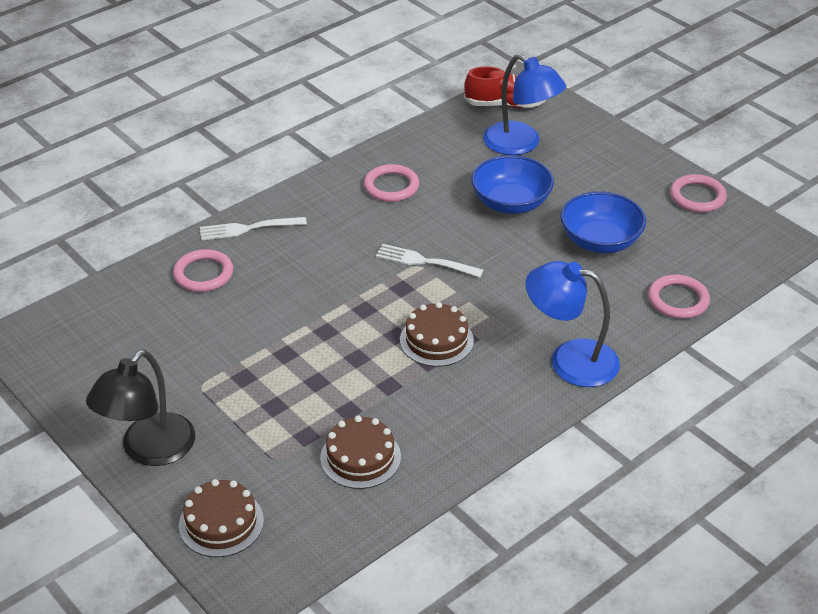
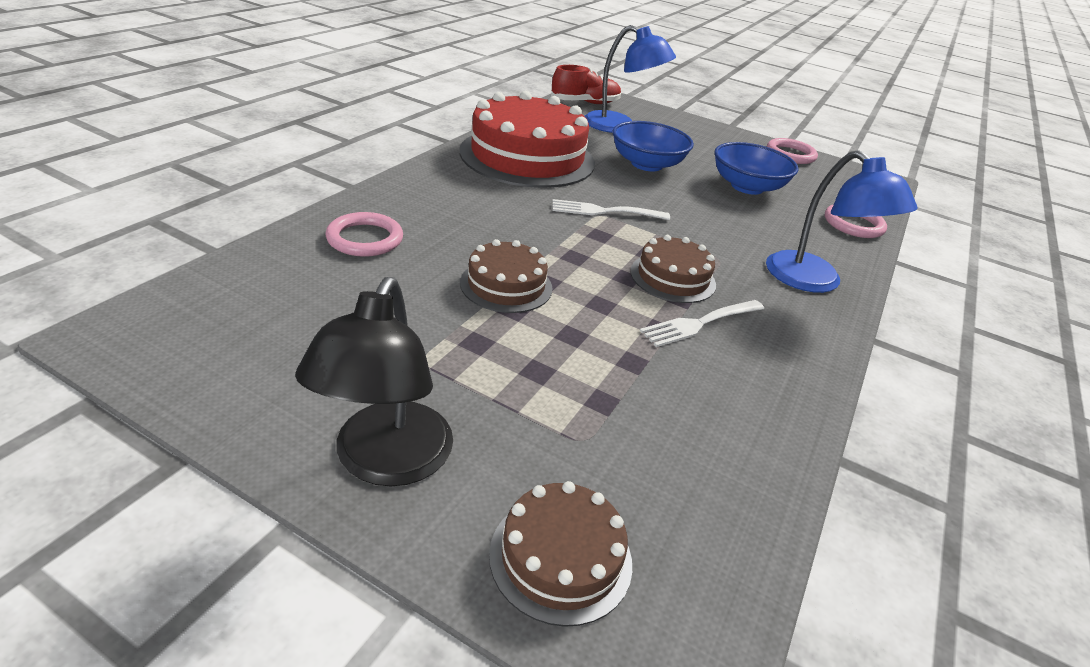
camera: 25 degrees left, 5 degrees down
white fork [200,217,307,240] -> white fork moved to [640,300,764,347]
brown cake [320,416,401,489] -> brown cake moved to [460,239,553,313]
pink ring [364,164,419,202] -> red cake [460,91,595,188]
blue lamp [526,261,620,387] -> blue lamp turned 120 degrees counterclockwise [766,150,917,293]

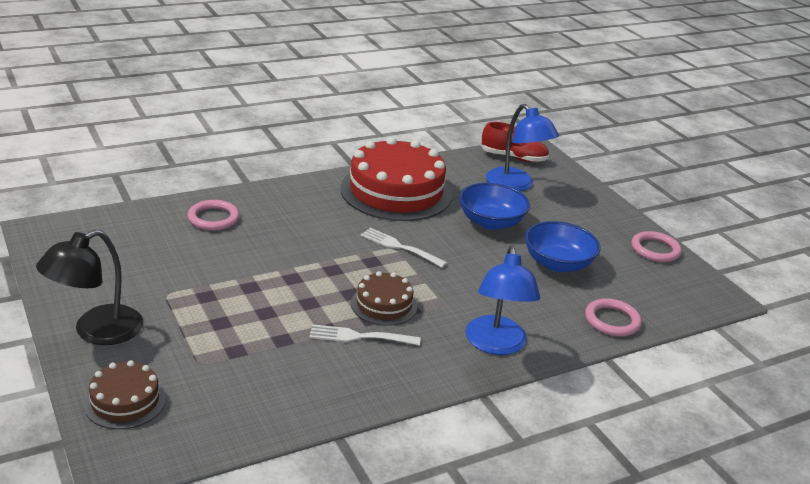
camera: 35 degrees right, 5 degrees down
brown cake [460,239,553,313] -> none

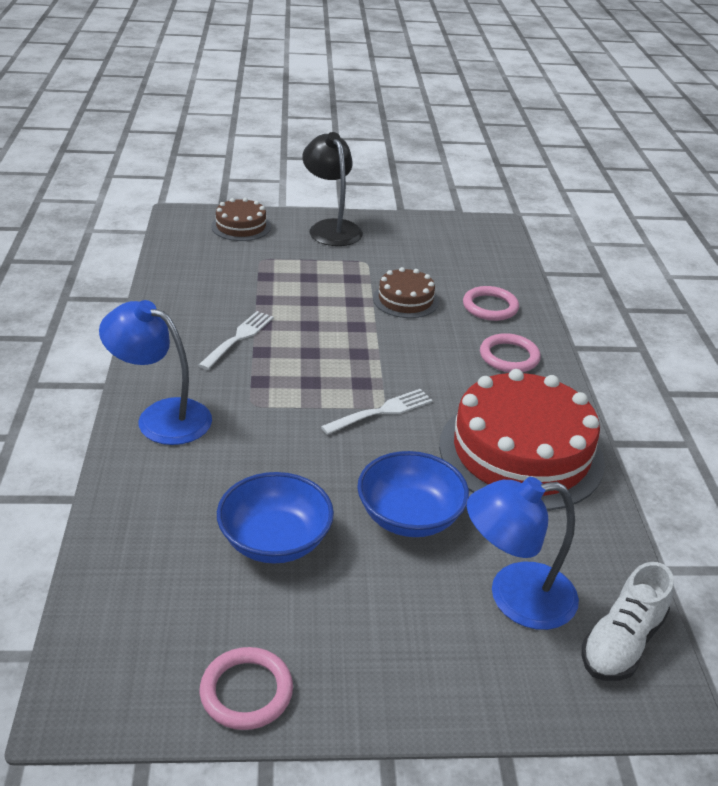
camera: 115 degrees right, 5 degrees up
brown cake [351,271,417,326] -> brown cake moved to [373,267,439,318]
red shoe [481,122,549,162] -> white shoe [582,562,674,681]
pink ring [585,298,642,336] -> pink ring moved to [480,333,541,373]

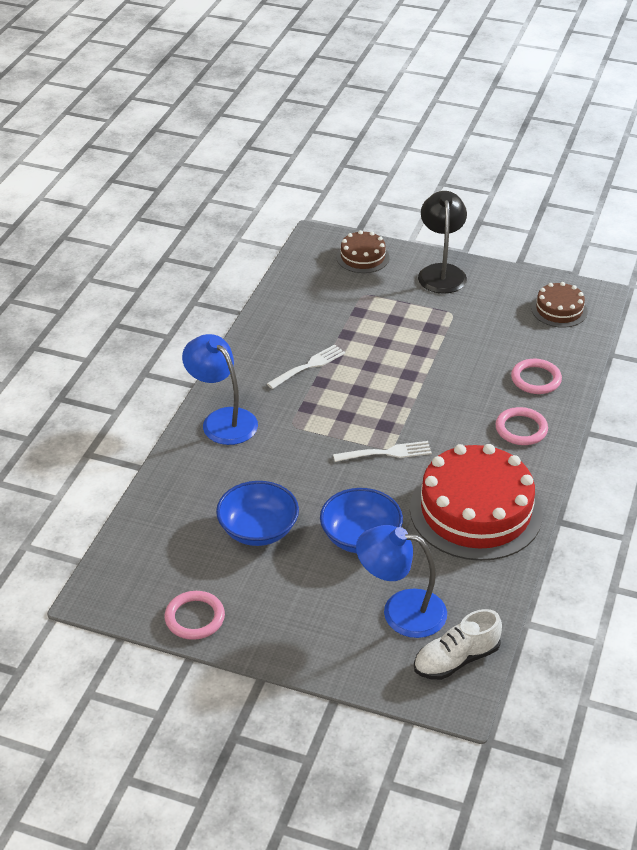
camera: 25 degrees right, 5 degrees up
brown cake [373,267,439,318] -> brown cake moved to [531,282,588,328]

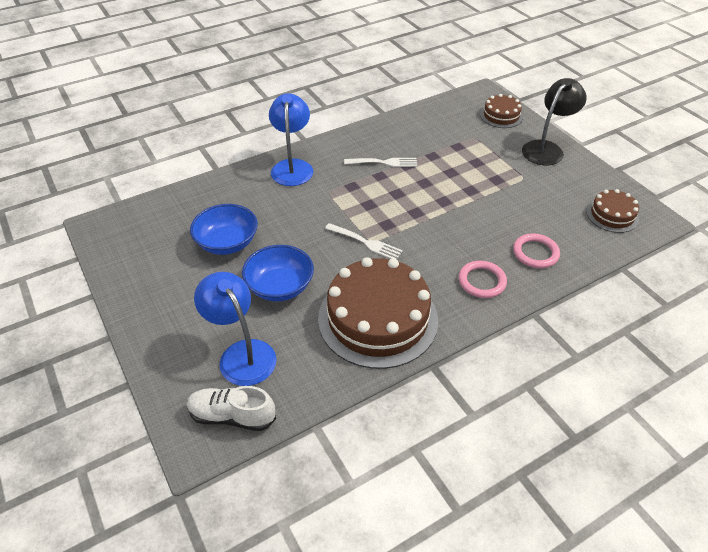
camera: 40 degrees right, 5 degrees up
pink ring [165,591,225,640] -> none
red cake [410,444,543,561] -> brown cake [318,257,438,369]

